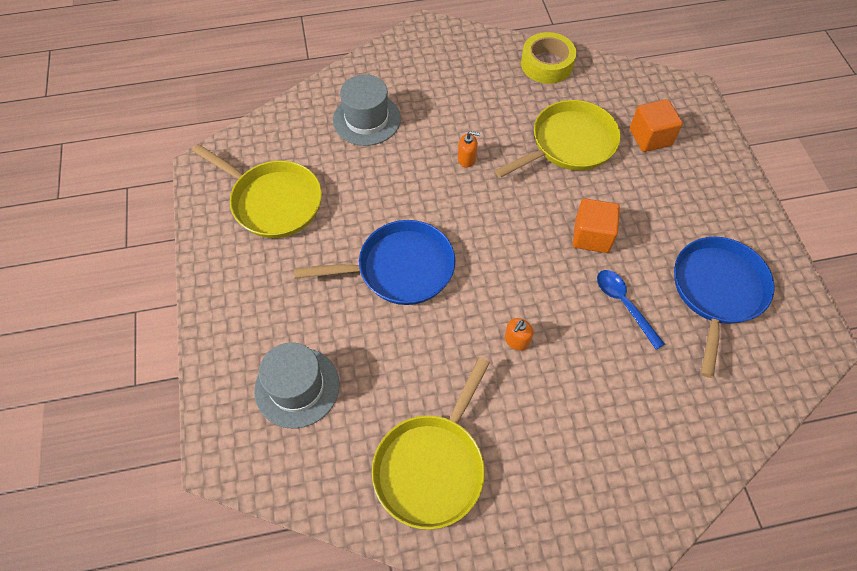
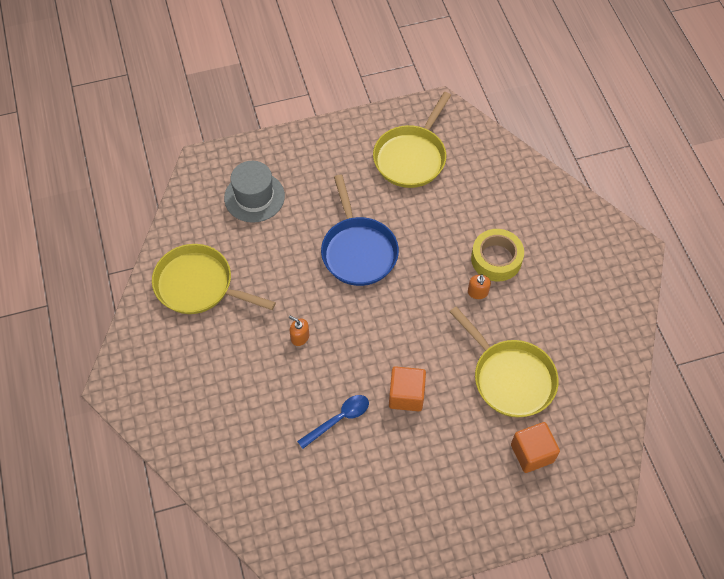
camera: 85 degrees right, 0 degrees up
grey hat [333,74,401,146] -> none
yellow tape [521,32,577,84] -> yellow tape moved to [471,229,524,281]
blue pan [674,237,775,378] -> none

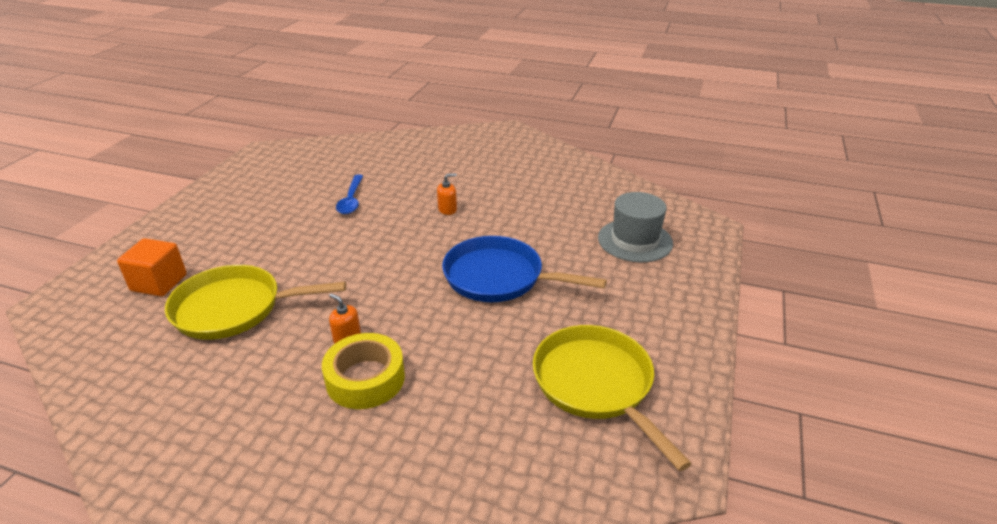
camera: 125 degrees right, 25 degrees down
yellow pan [152,244,276,314] -> none
orange cube [389,366,426,411] -> none

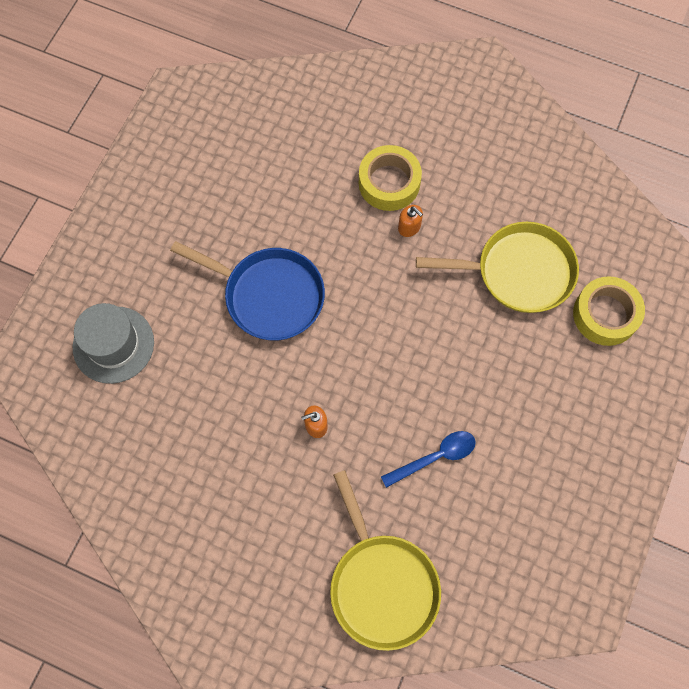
camera: 175 degrees left, 35 degrees up
orange cube [117,238,187,296] -> yellow tape [573,276,645,346]
blue spoon [336,174,363,214] -> blue spoon turned 60 degrees clockwise [381,431,476,488]
yellow pan [533,325,692,471] -> yellow pan moved to [330,470,441,651]

